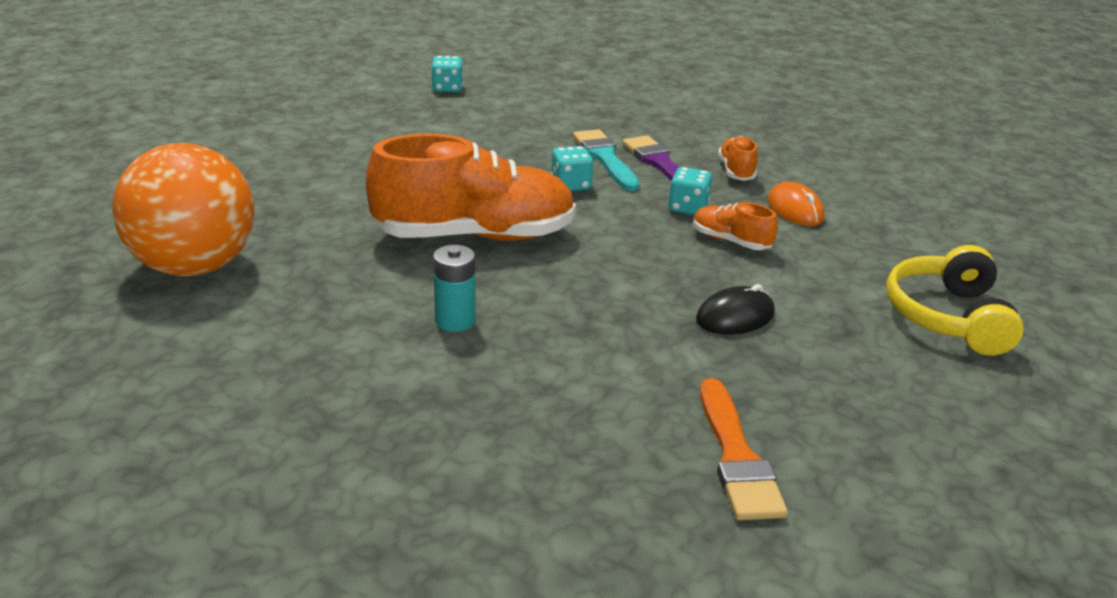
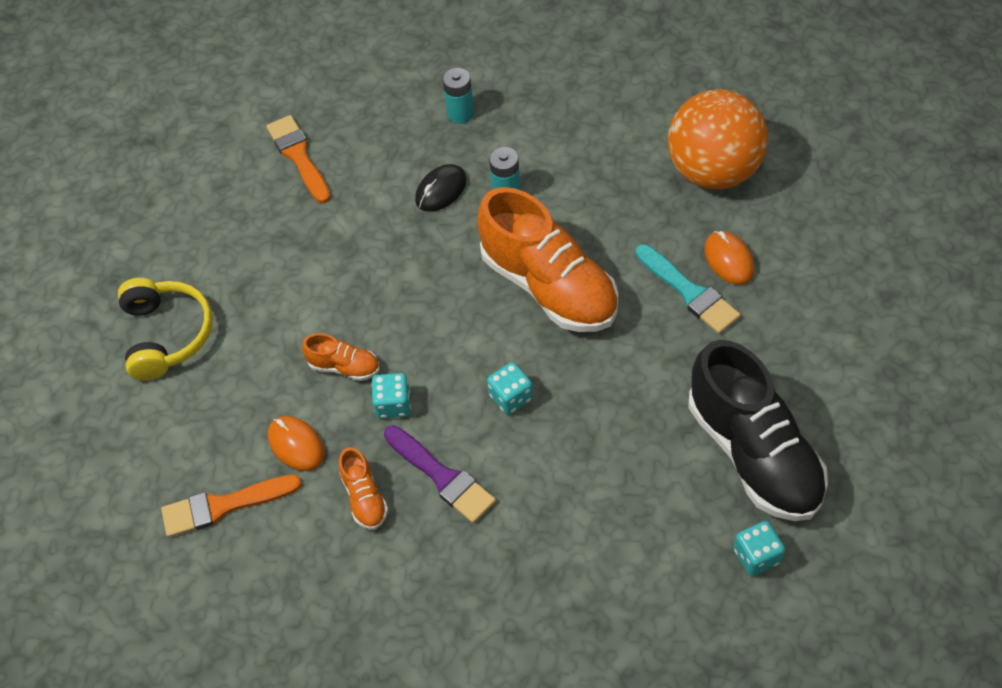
camera: 165 degrees right, 25 degrees up
orange shoe [366,134,576,241] -> orange shoe turned 105 degrees counterclockwise [477,187,618,332]
turquoise brush [573,129,640,191] -> turquoise brush moved to [636,244,740,334]
black mouse [696,284,775,335] -> black mouse moved to [415,164,467,212]
none -> orange brush [161,474,302,537]
none -> turquoise battery [443,68,474,124]
none -> black shoe [688,340,828,521]
none -> orange mouse [704,231,754,285]

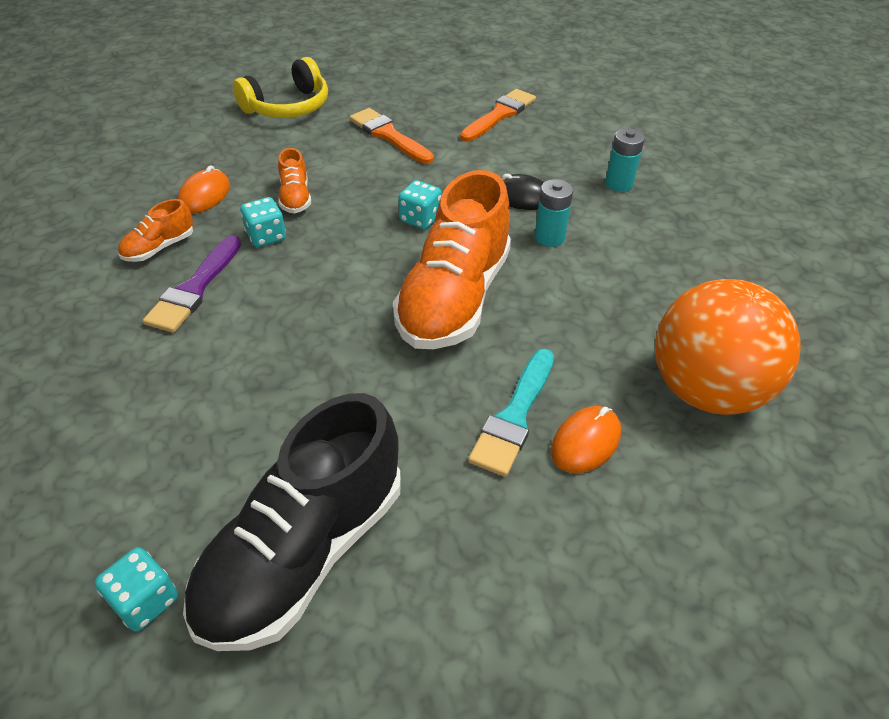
camera: 60 degrees right, 10 degrees down
orange brush [161,474,302,537] -> orange brush moved to [349,108,434,164]
turquoise dice [487,362,533,415] -> turquoise dice moved to [398,180,442,229]

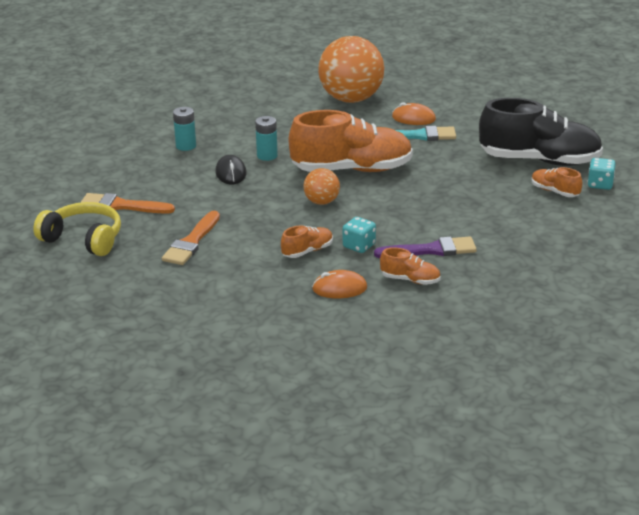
camera: 115 degrees left, 15 degrees down
yellow headphones [233,57,328,118] -> yellow headphones moved to [33,202,121,256]
turquoise dice [398,180,442,229] -> none
none -> orange ball [303,168,340,205]
none -> orange shoe [531,167,582,197]

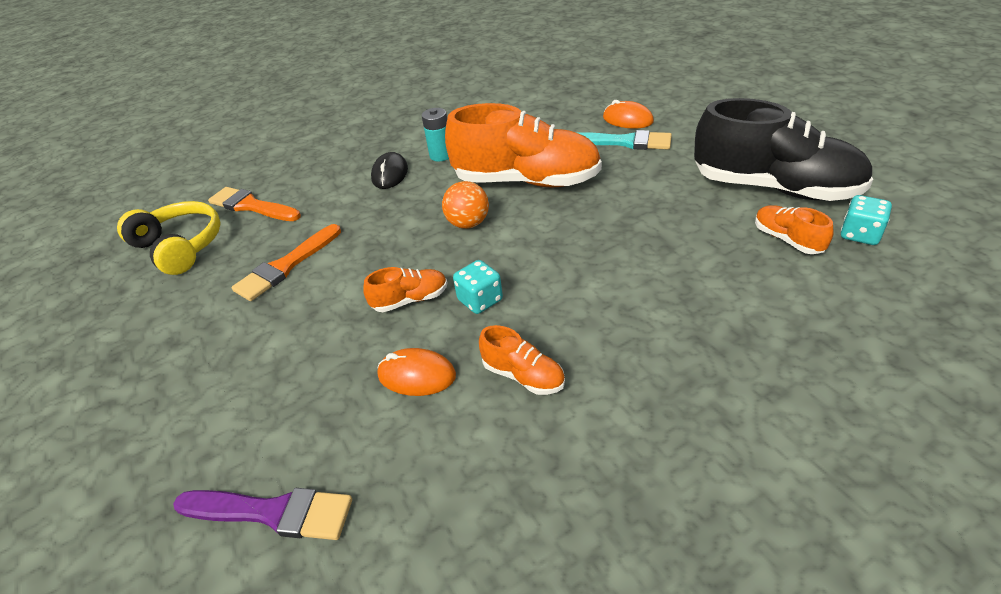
camera: 20 degrees right, 10 degrees up
turquoise battery [173,107,196,151] -> none
orange ball [318,36,384,103] -> none
purple brush [374,236,477,258] -> purple brush moved to [173,488,352,540]

